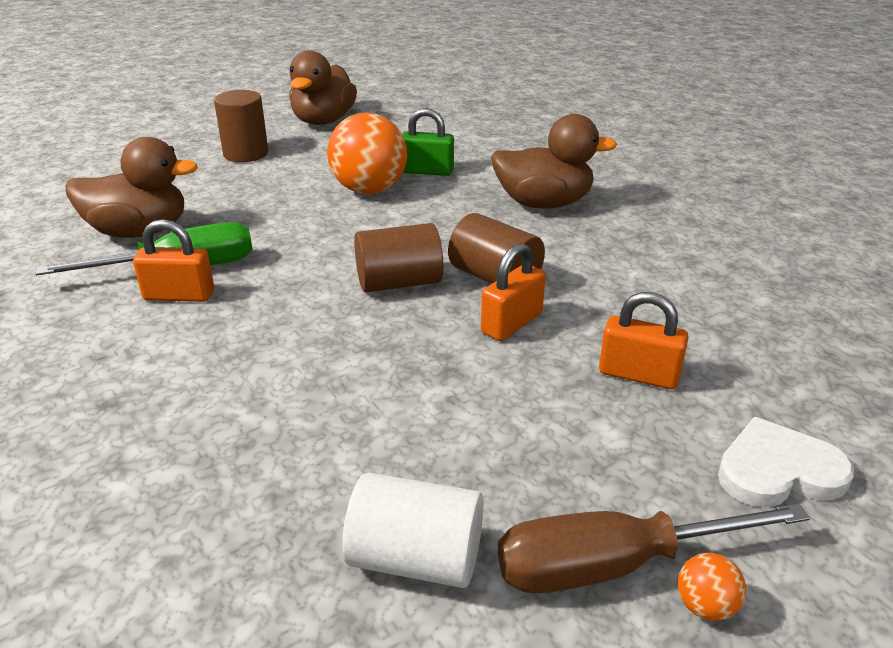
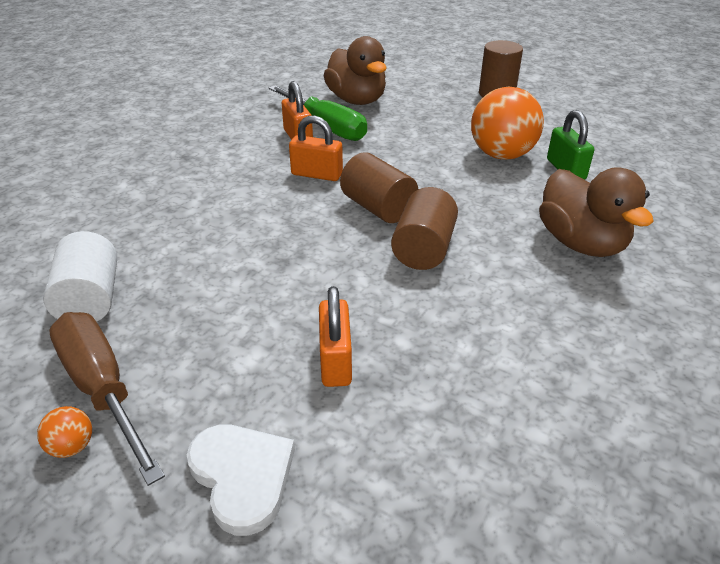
camera: 65 degrees right, 5 degrees up
brown duck [289,50,357,125] -> none
orange padlock [481,243,546,341] -> orange padlock moved to [289,115,343,181]

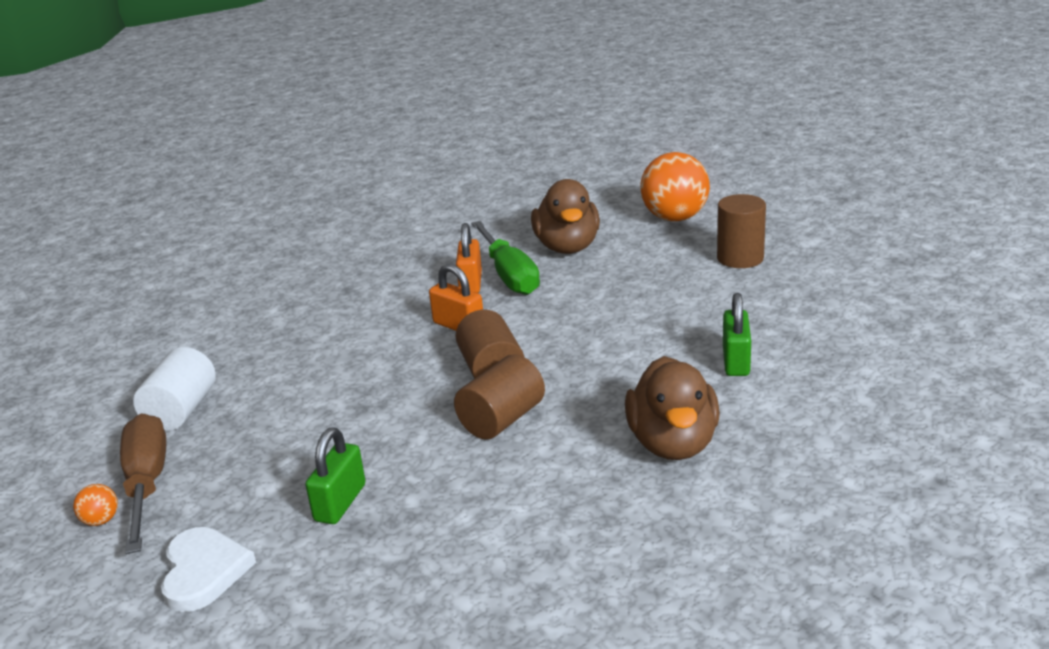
camera: 25 degrees right, 10 degrees down
orange padlock [319,286,352,387] -> green padlock [305,428,366,524]
orange ball [471,87,544,160] -> orange ball moved to [640,152,710,221]

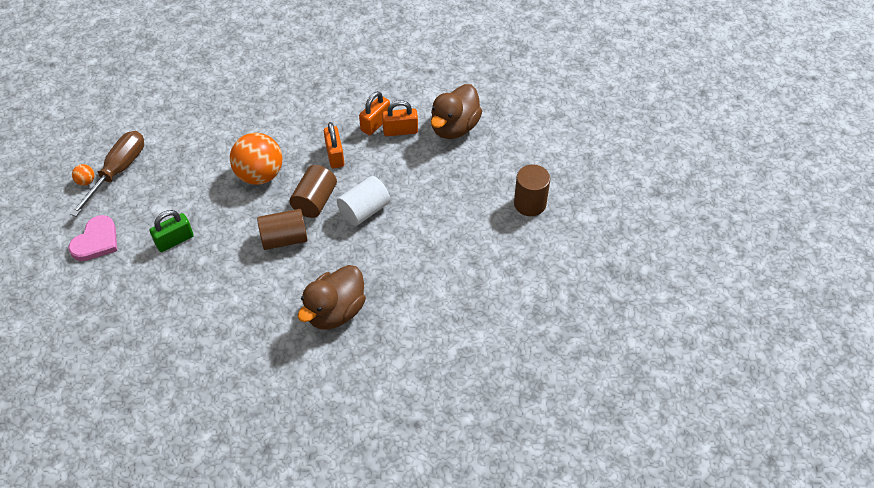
camera: 35 degrees right, 25 degrees up
white cylinder [133,347,216,431] -> white cylinder moved to [337,176,390,226]
white heart [161,527,256,612] -> pink heart [68,215,117,261]
green screwdriver [471,221,540,295] -> orange padlock [382,100,418,136]
orange ball [640,152,710,221] -> orange ball moved to [230,133,282,185]
green padlock [723,293,751,376] -> none

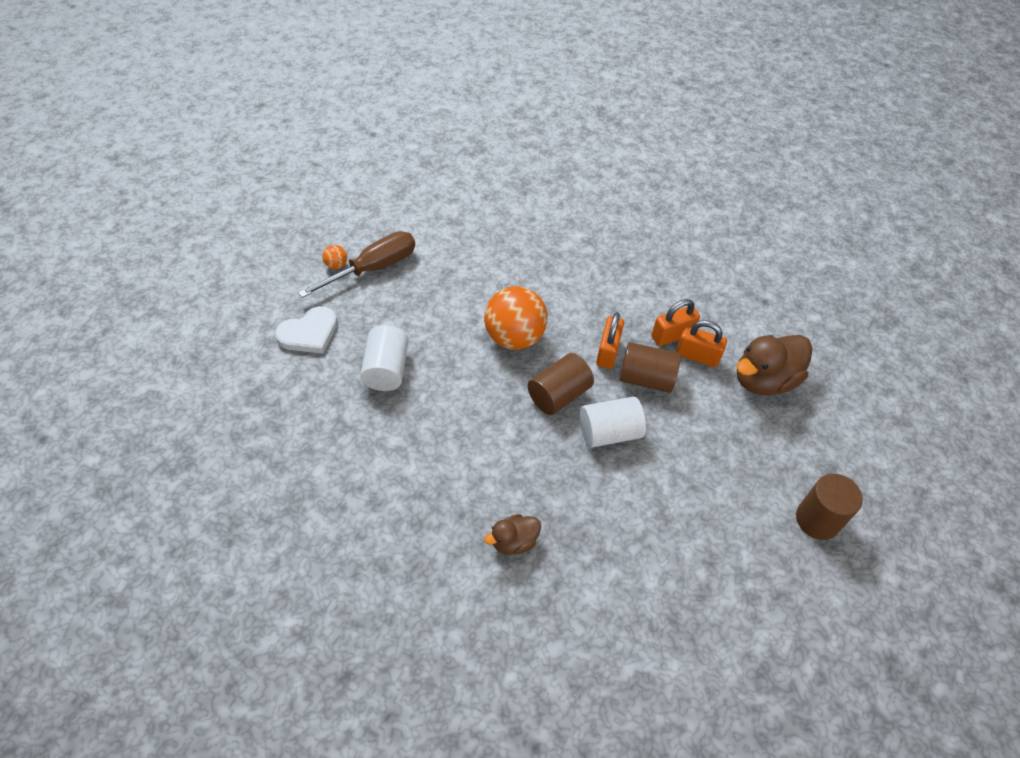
camera: 25 degrees right, 0 degrees up
pink heart [68,215,117,261] -> white heart [275,306,337,354]
green padlock [150,210,194,252] -> white cylinder [360,325,408,391]
brown cylinder [257,209,308,250] -> brown cylinder moved to [620,342,681,393]
brown duck [298,265,366,330] -> brown duck [484,514,541,555], size x0.55

